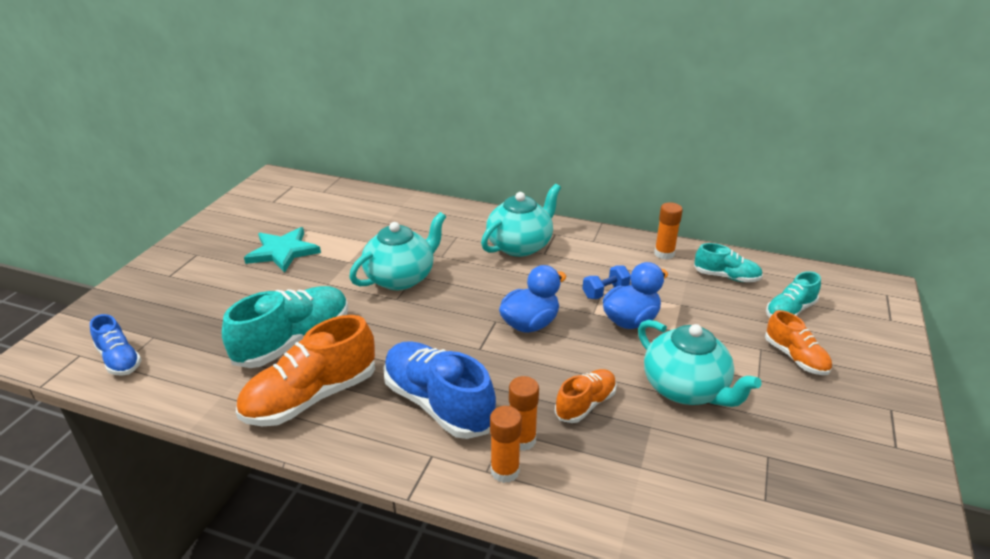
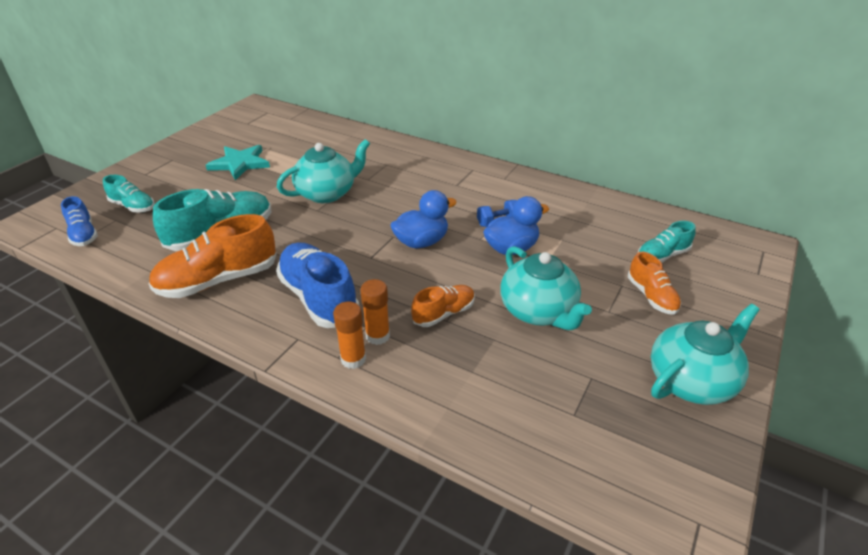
camera: 10 degrees right, 5 degrees up
turquoise teapot [481,184,561,257] -> turquoise teapot moved to [651,304,760,405]
orange glue stick [654,202,683,260] -> none
turquoise shoe [694,243,763,283] -> turquoise shoe moved to [103,175,155,212]

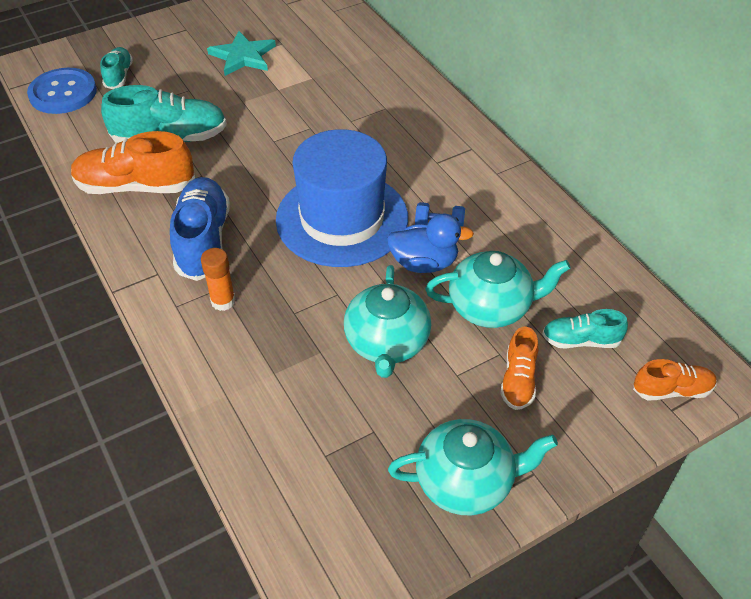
camera: 30 degrees right, 10 degrees up
blue shoe [61,196,98,246] -> blue button [27,68,97,114]
turquoise shoe [103,175,155,212] -> turquoise shoe turned 150 degrees counterclockwise [100,47,133,89]
turquoise teapot [277,139,370,203] -> turquoise teapot moved to [425,251,571,328]
orange glue stick [333,301,366,369] -> none
blue duck [390,190,457,248] -> blue hat [276,129,408,267]
orange shoe [411,285,475,327] -> orange shoe moved to [633,359,717,401]

